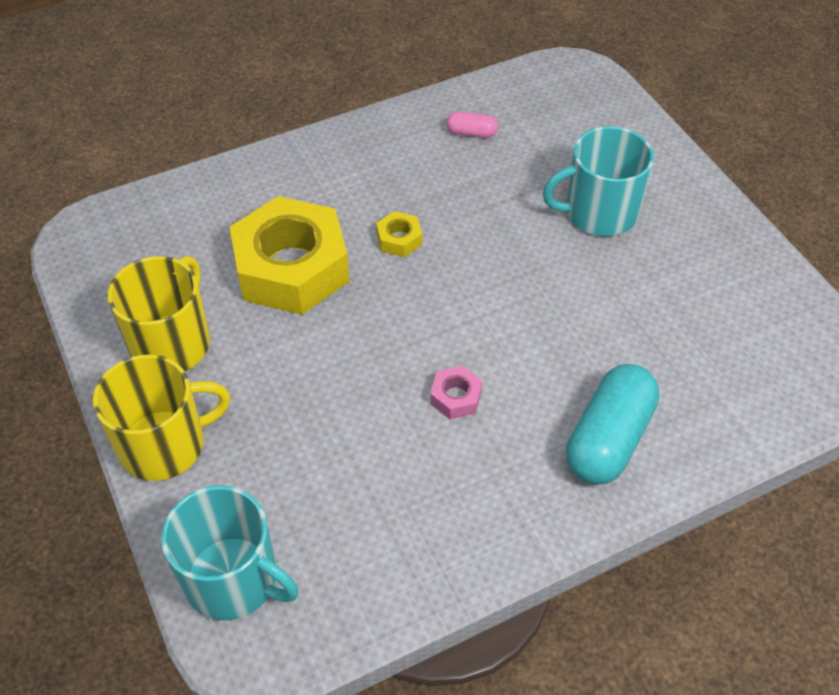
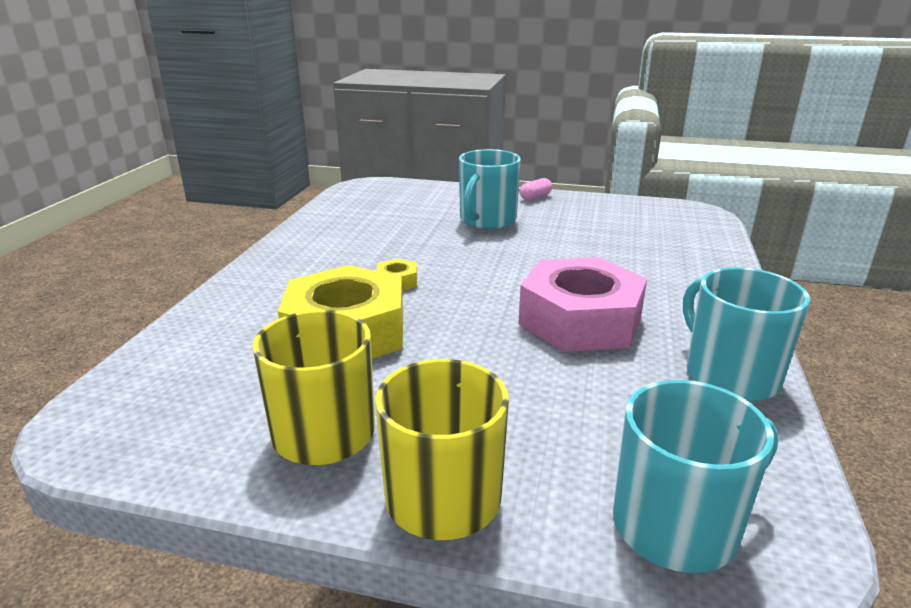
camera: 50 degrees left, 25 degrees down
pink nut [430,366,482,420] -> pink nut [518,257,647,352], size x2.48
pink capsule [447,112,498,138] -> pink capsule moved to [520,178,552,200]
turquoise capsule [566,364,659,485] -> none
none -> turquoise mug [683,267,810,402]

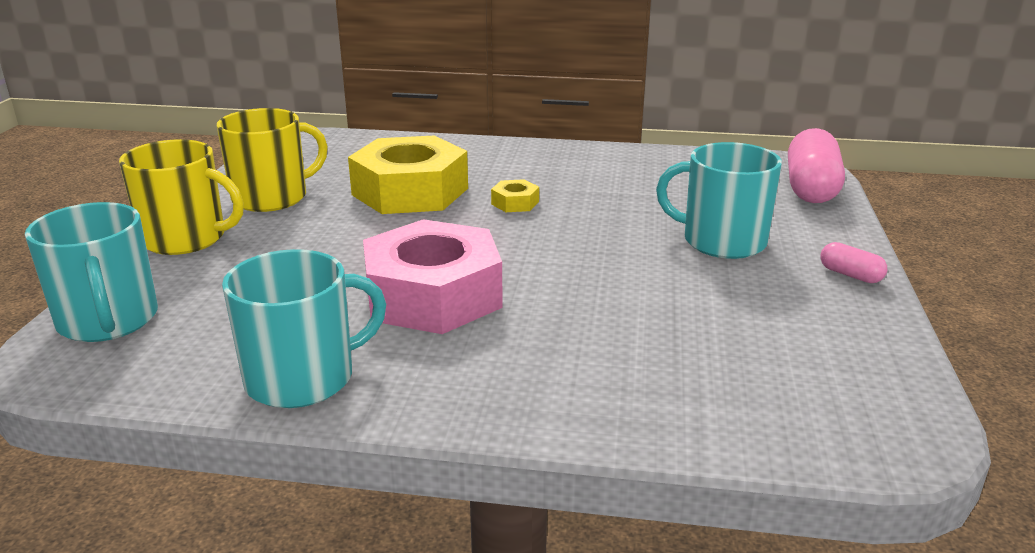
camera: 85 degrees right, 0 degrees up
none -> pink capsule [788,128,845,203]

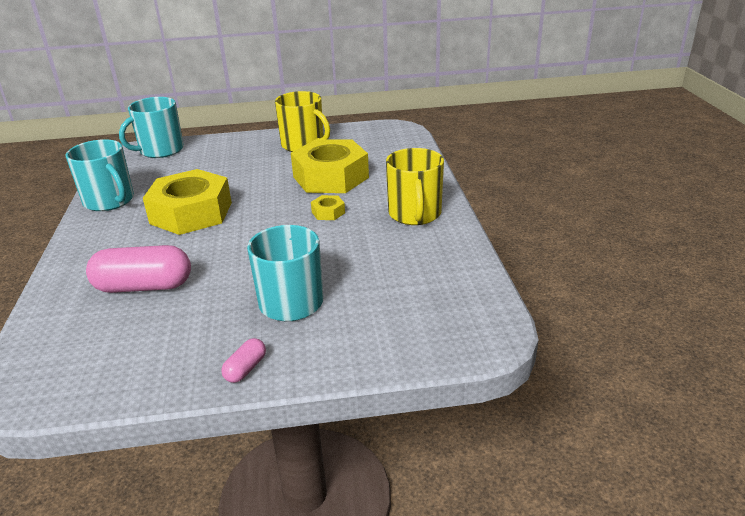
camera: 75 degrees right, 5 degrees up
yellow mug [119,139,244,255] -> yellow mug moved to [386,148,444,225]
pink nut [363,219,503,334] -> yellow nut [143,169,232,235]
pink capsule [788,128,845,203] -> pink capsule moved to [86,245,191,293]

